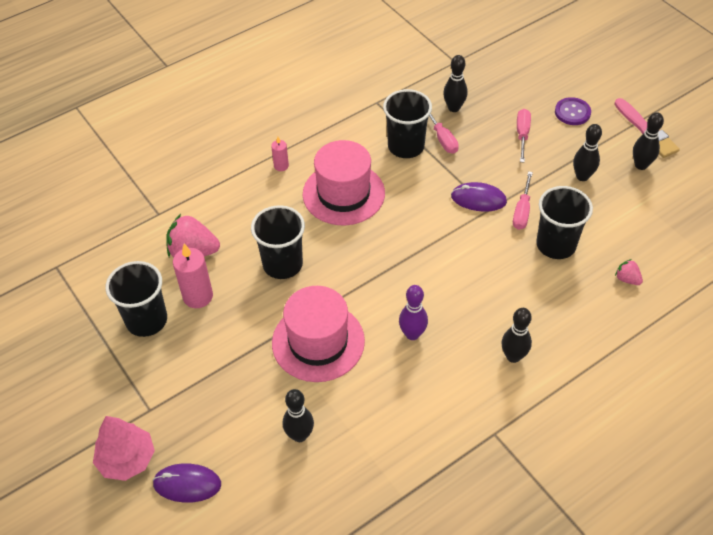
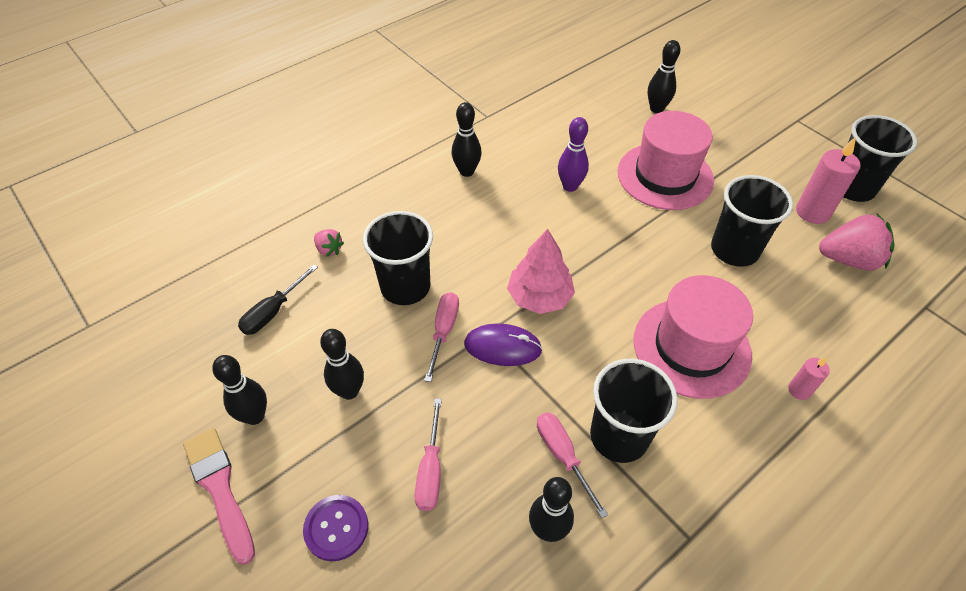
camera: 175 degrees right, 0 degrees up
pink tree [93,416,155,481] -> pink tree moved to [507,229,575,314]
purple mouse [152,463,221,503] -> none
none -> black screwdriver [238,264,318,335]

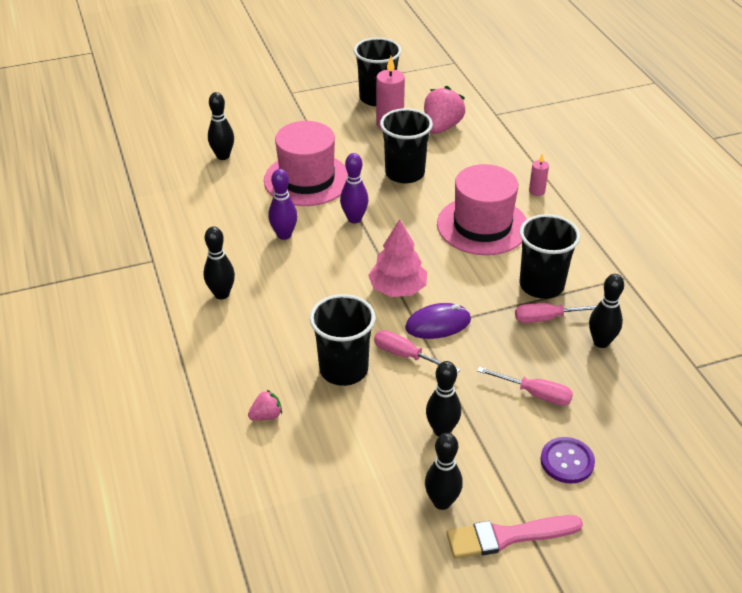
camera: 70 degrees left, 10 degrees down
black screwdriver [238,264,318,335] -> none
purple mouse [464,324,542,366] -> purple mouse turned 45 degrees clockwise [405,303,471,339]
none -> purple bowling pin [340,153,369,224]

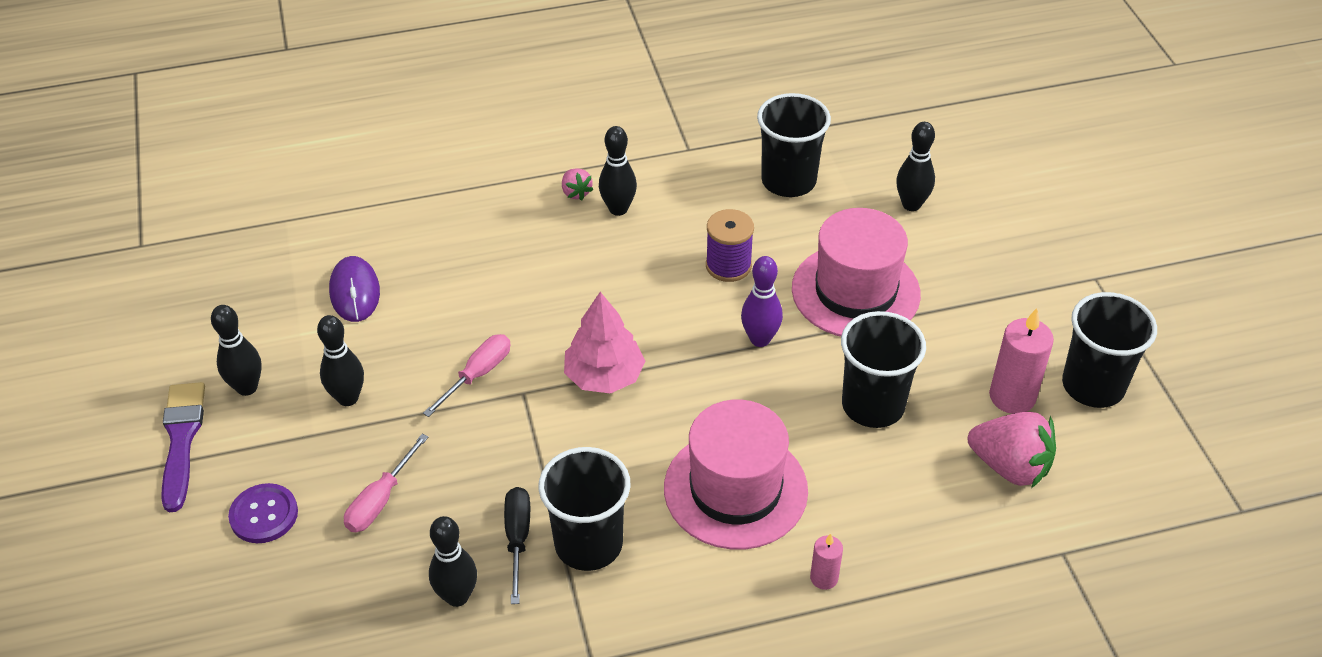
camera: 95 degrees right, 5 degrees up
pink strawberry [248,389,282,421] -> pink strawberry moved to [562,168,594,201]
purple bowling pin [268,169,297,240] -> purple spool [706,209,754,282]
black cup [310,294,375,386] -> black cup moved to [757,93,831,197]
purple mouse [405,303,471,339] -> purple mouse moved to [329,256,380,322]
pink brush [446,515,583,559] -> purple brush [161,382,205,512]
pink screwdriver [515,303,597,323] -> black screwdriver [504,487,530,604]

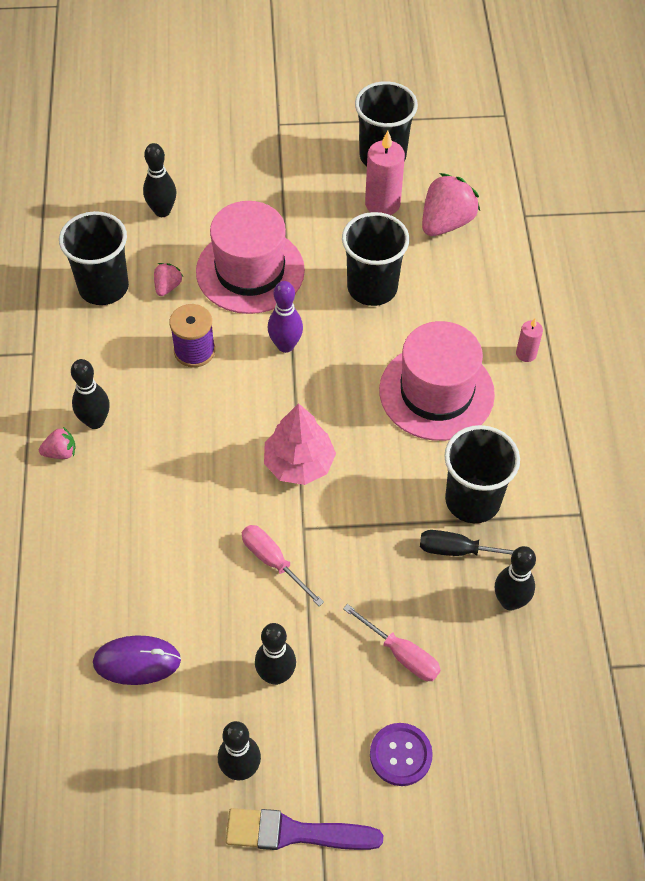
camera: 80 degrees left, 10 degrees up
none -> pink strawberry [154,263,183,296]

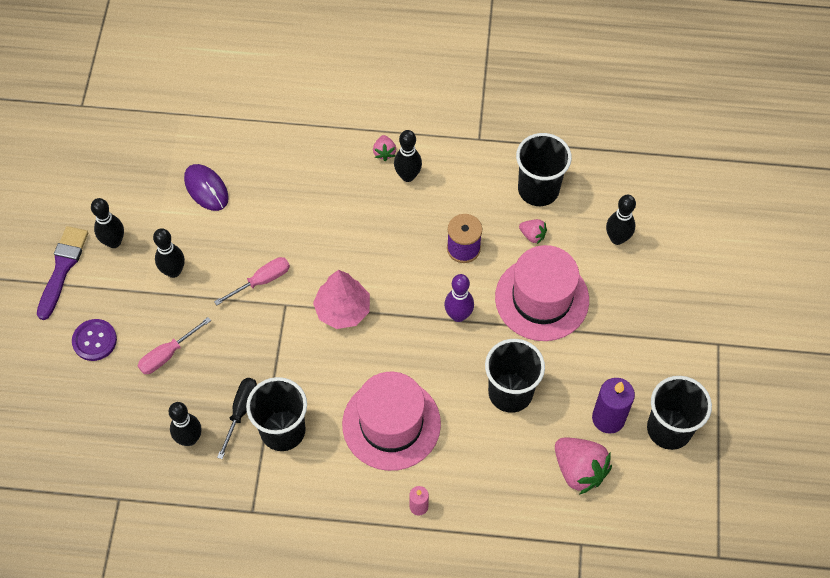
camera: 100 degrees right, 5 degrees up
purple mouse [93,635,181,685] -> purple mouse turned 45 degrees counterclockwise [184,164,229,211]
pink candle [365,131,405,215] -> purple candle [592,378,635,434]

